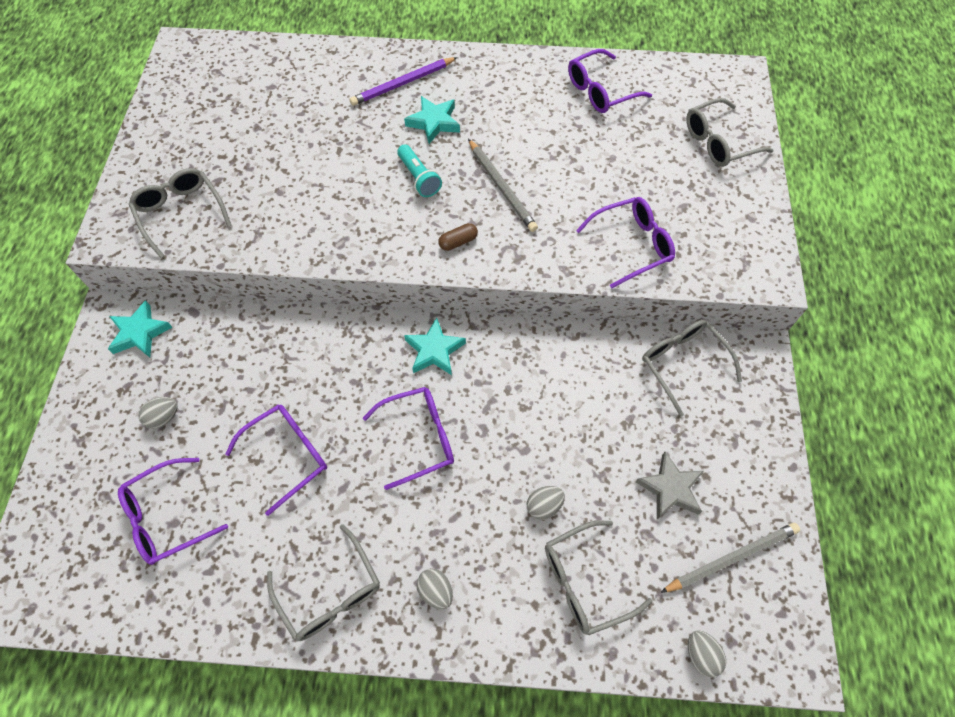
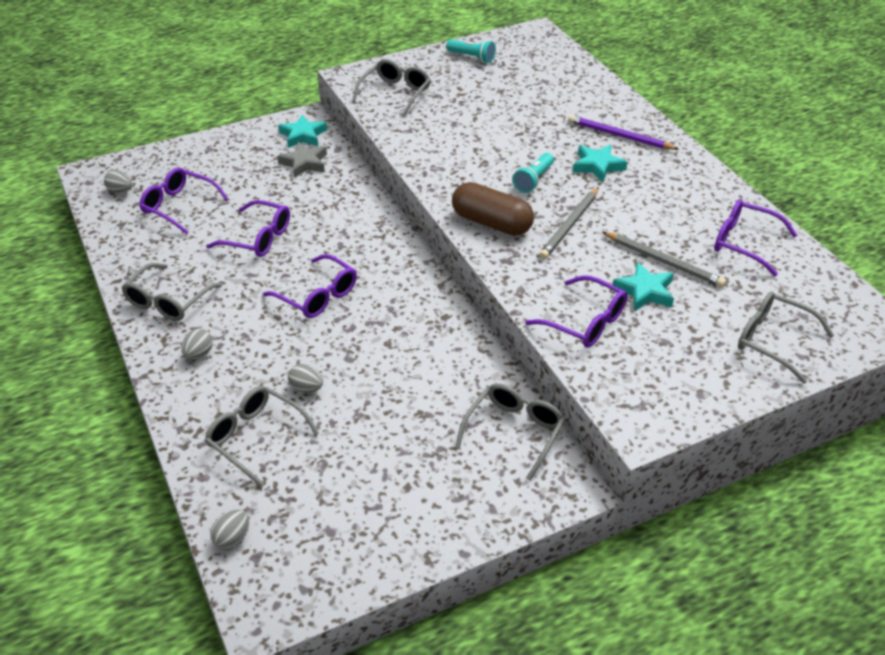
camera: 60 degrees right, 20 degrees down
grey egg [138,397,178,429] -> grey egg moved to [104,170,132,193]
turquoise star [404,317,466,375] -> turquoise star moved to [613,262,674,311]
brown capsule [438,223,478,251] -> brown capsule [452,182,534,236], size x2.22
grey star [635,451,704,519] -> grey star moved to [277,142,327,178]
grey pencil [660,523,800,593] -> grey pencil moved to [602,232,726,287]
none -> turquoise flashlight [446,39,496,63]

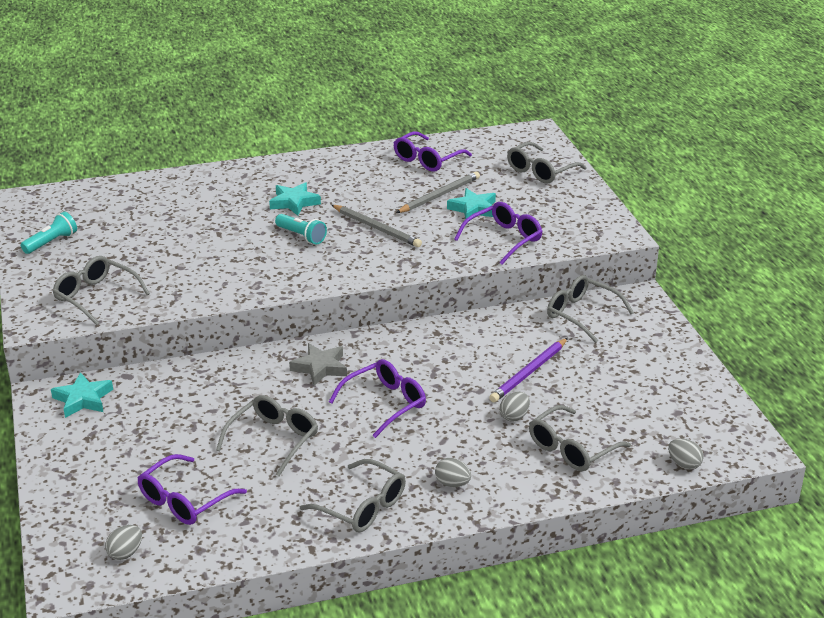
camera: 80 degrees left, 10 degrees down
purple glasses [206,200,290,257] -> grey glasses [216,395,318,476]
grey star [277,142,327,178] -> grey star moved to [289,343,347,386]
brown capsule [452,182,534,236] -> none
purple pencil [568,115,679,150] -> purple pencil moved to [489,338,568,402]

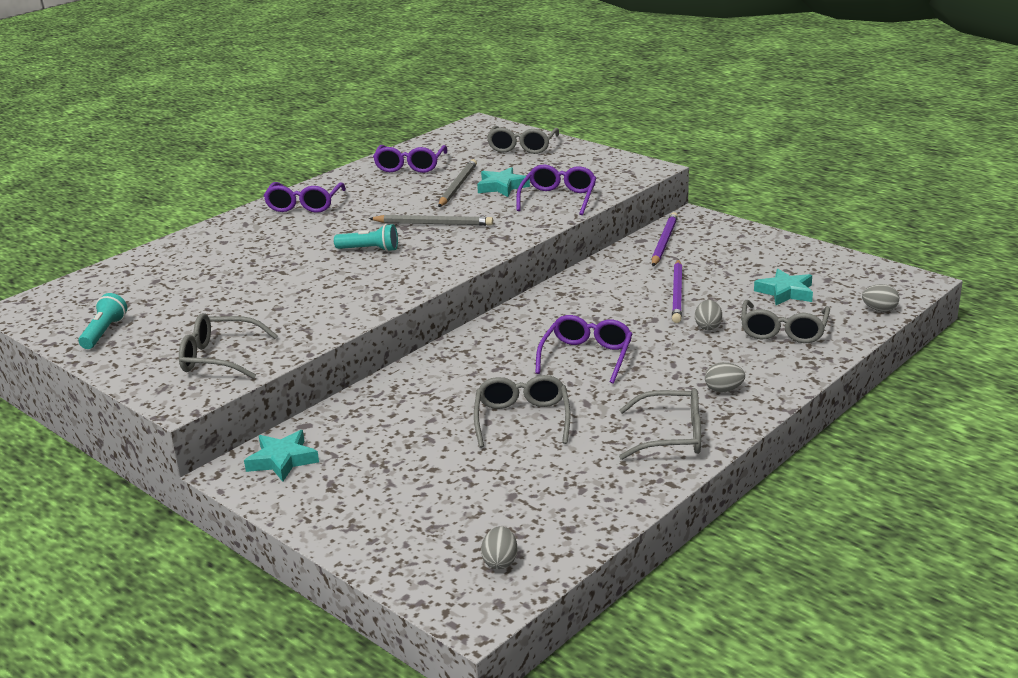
camera: 30 degrees left, 5 degrees down
purple glasses [137,454,247,525] -> purple glasses moved to [263,182,346,213]
turquoise star [269,182,321,216] -> turquoise star moved to [754,269,813,305]
grey star [289,343,347,386] -> none
grey glasses [547,275,634,343] -> purple pencil [652,212,678,266]

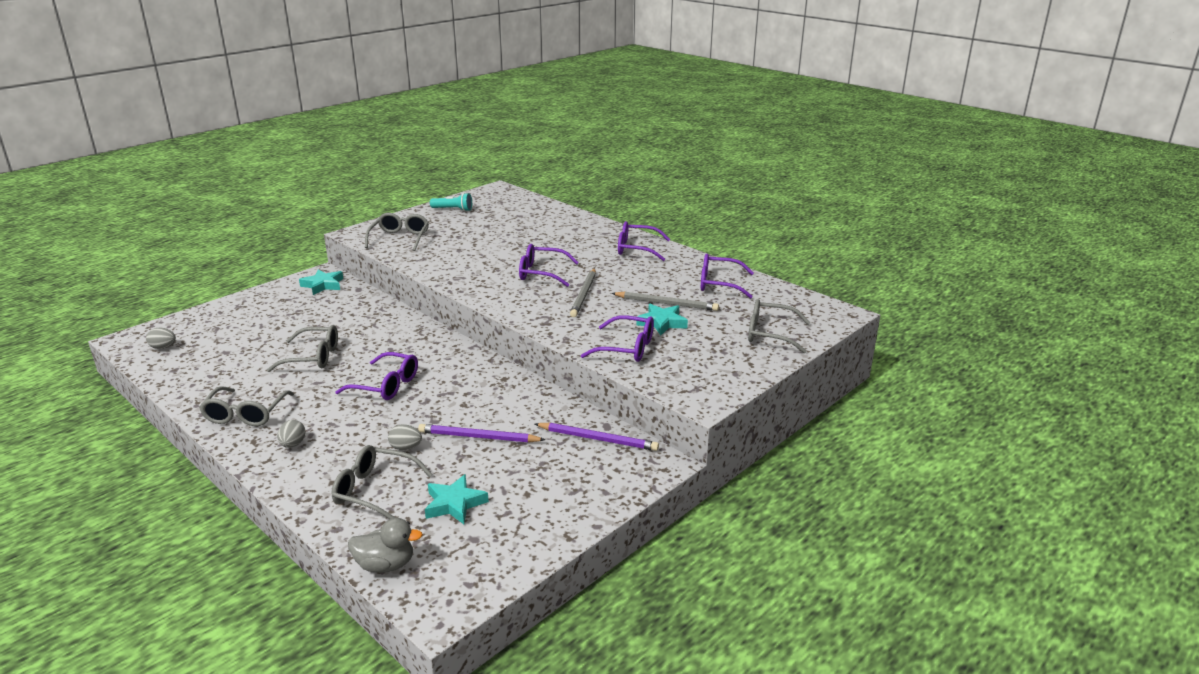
camera: 90 degrees right, 0 degrees up
turquoise flashlight [334,224,398,252] -> purple glasses [519,244,579,287]
grey egg [862,284,899,312] -> grey duck [348,518,423,573]

